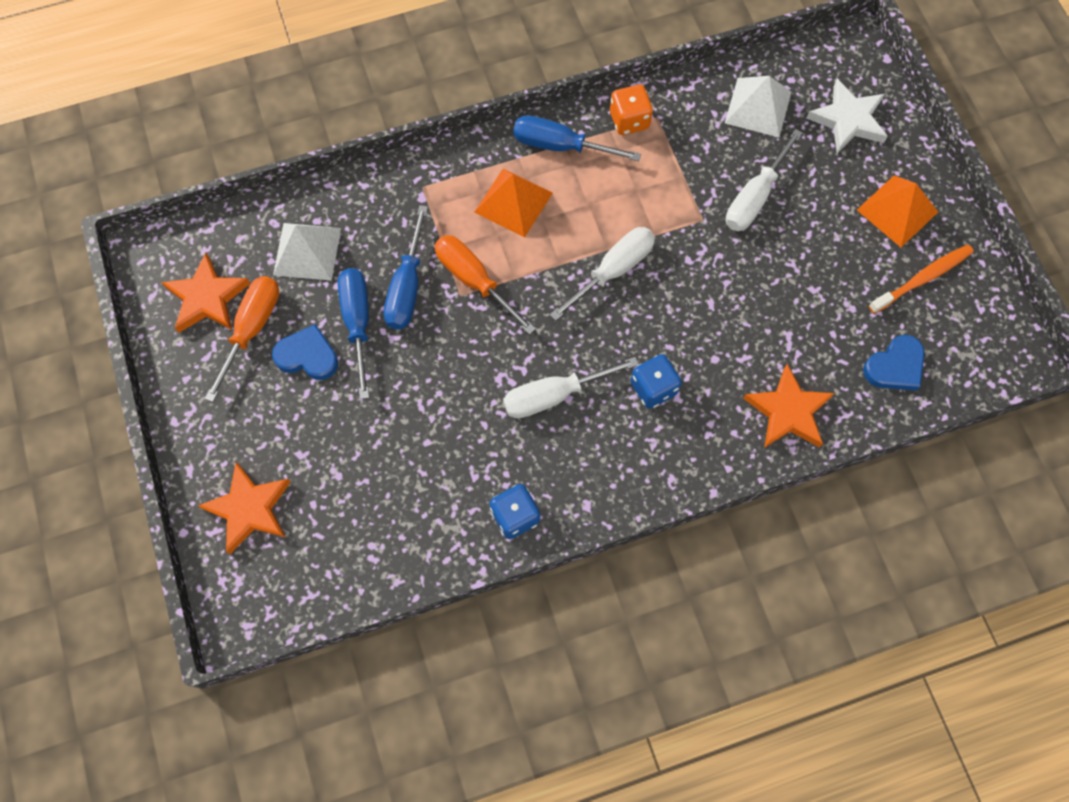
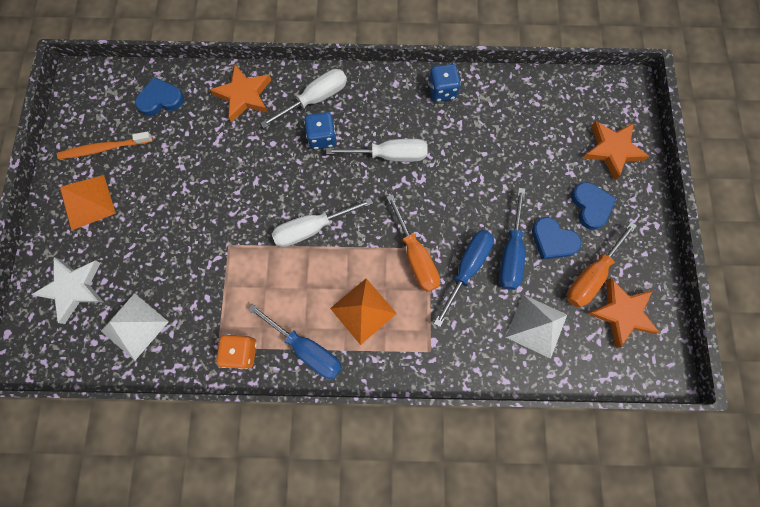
camera: 160 degrees left, 5 degrees up
white screwdriver [726,129,803,231] -> white screwdriver moved to [260,69,347,128]
none -> blue heart [571,182,616,230]

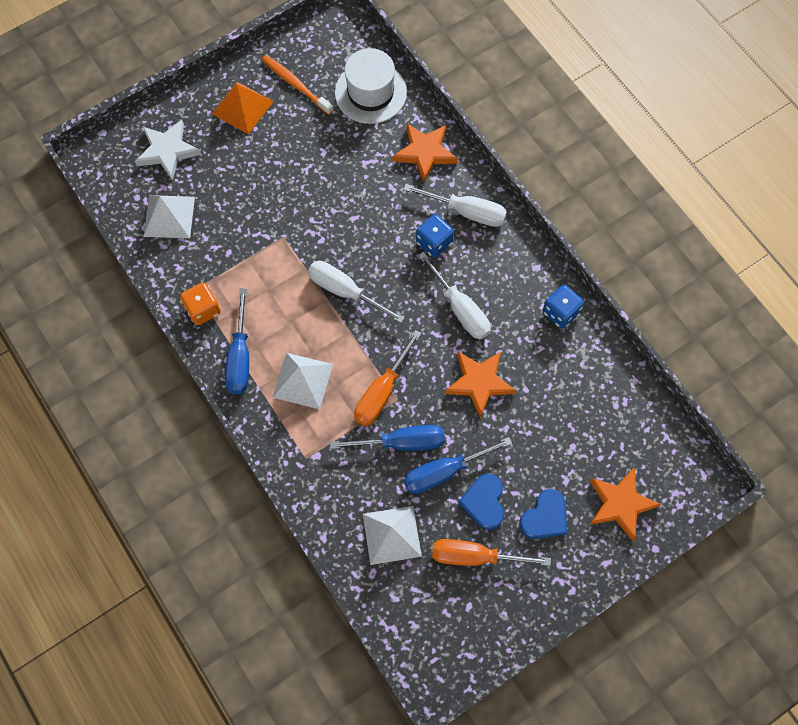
camera: 55 degrees right, 5 degrees down
blue heart [135,77,184,116] -> white hat [335,48,407,124]
orange pyramid [330,278,397,345] -> white pyramid [273,353,333,409]
orange star [587,278,660,348] -> orange star moved to [445,352,516,418]

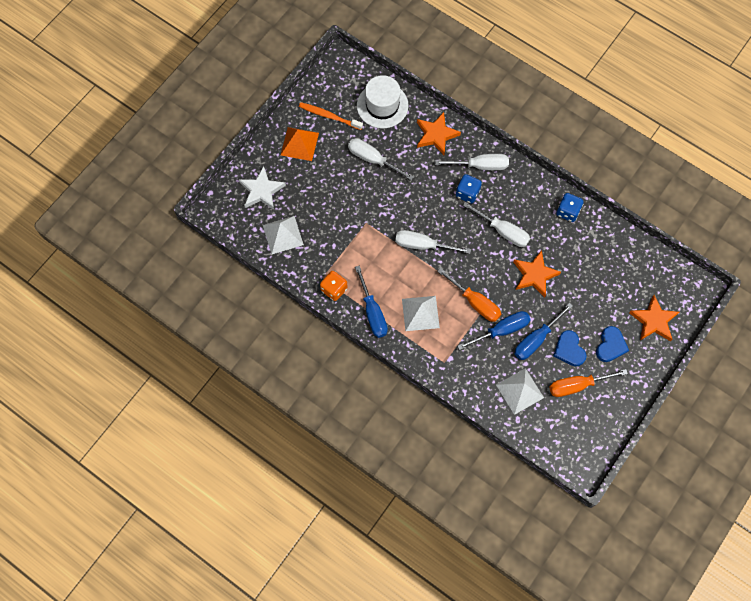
camera: 20 degrees left, 0 degrees up
orange screwdriver [354,330,422,426] -> orange screwdriver turned 60 degrees counterclockwise [437,268,501,322]
none -> white screwdriver [348,138,414,180]

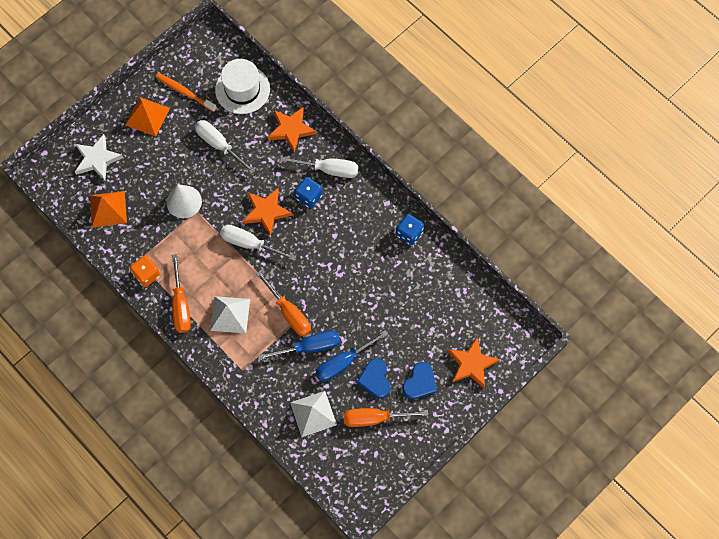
camera: 10 degrees right, 0 degrees up
white pyramid [263,216,304,254] -> orange pyramid [90,191,127,228]
blue screwdriver [355,266,388,338] -> orange screwdriver [172,254,191,333]
white screwdriver [462,202,530,247] -> none
orange star [513,250,561,297] -> orange star moved to [243,188,293,236]
none -> white cone [166,184,202,218]

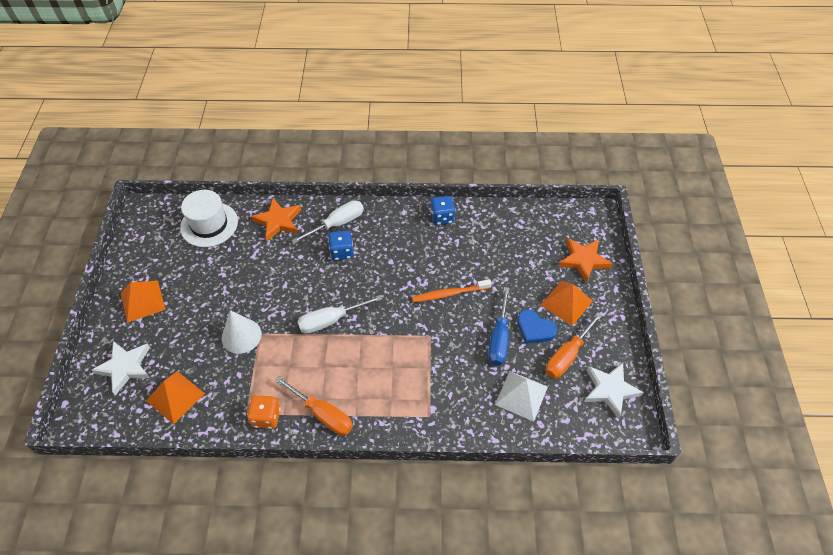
camera: 45 degrees left, 15 degrees down
orange toothbrush [155,73,217,112] -> orange toothbrush moved to [412,279,492,302]
white screwdriver [195,120,255,174] -> none
white pyramid [210,296,250,333] -> none
orange star [243,188,293,236] -> none
orange screwdriver [256,271,311,337] -> none
blue screwdriver [258,330,340,360] -> none
blue heart [402,362,437,399] -> orange pyramid [541,281,593,326]
none -> white star [584,363,644,419]

